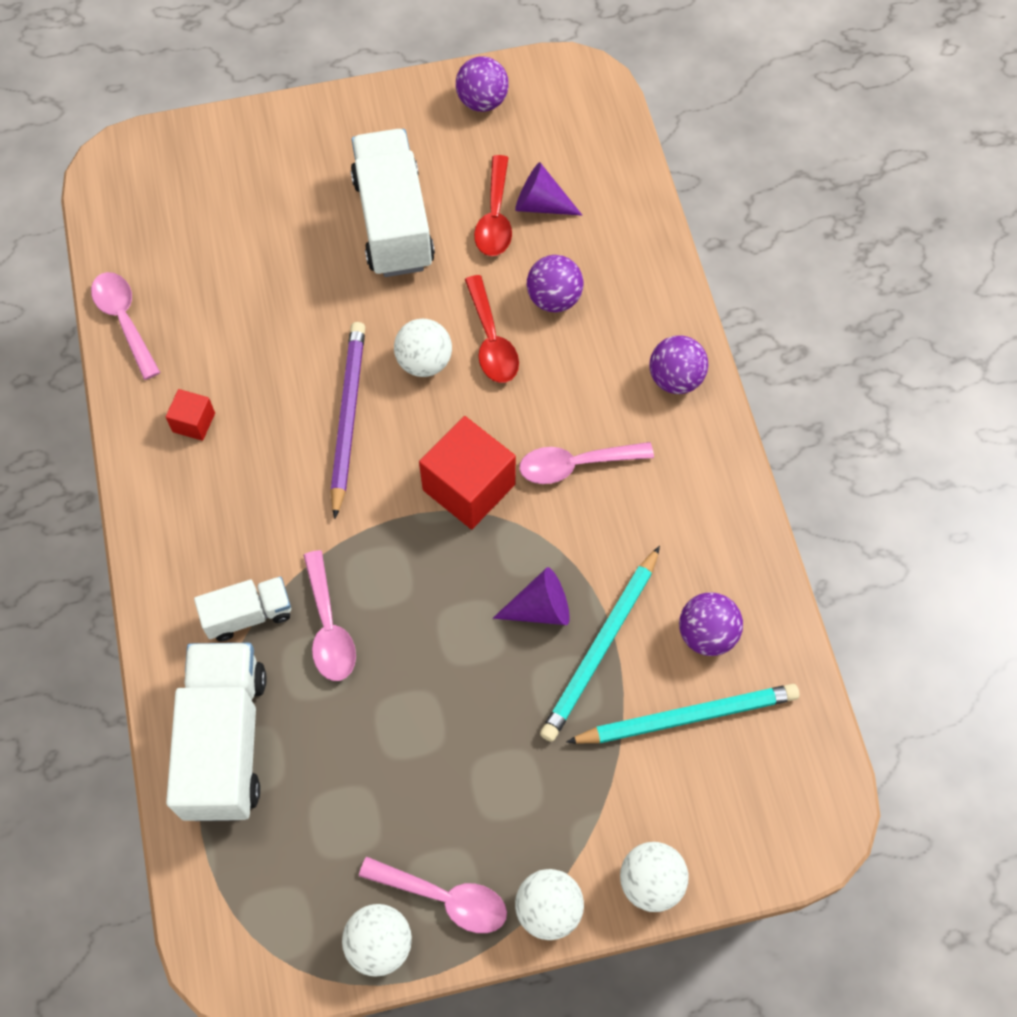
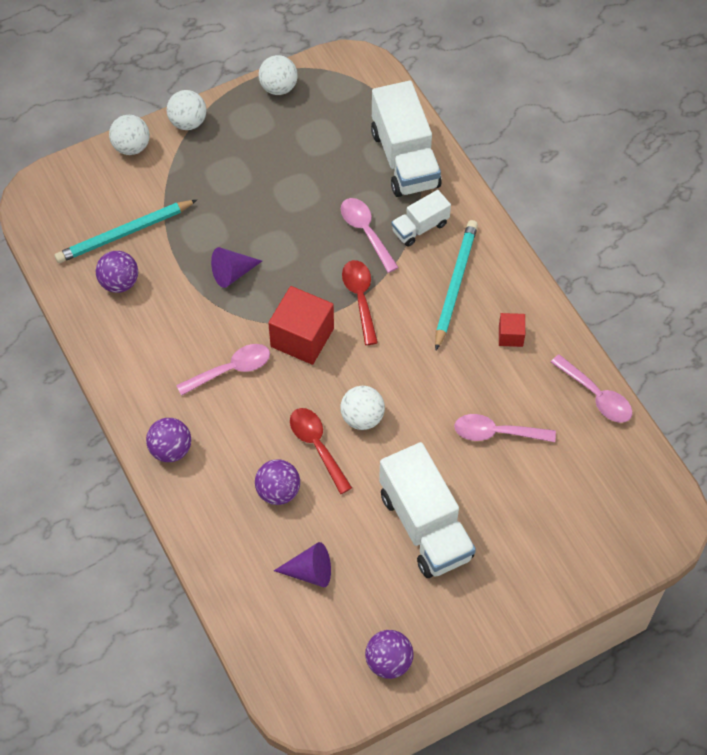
camera: 165 degrees right, 5 degrees down
purple pencil [331,322,365,519] -> none
pink spoon [359,857,507,933] -> pink spoon moved to [454,414,556,442]
red spoon [474,155,512,256] -> red spoon moved to [342,260,378,345]
turquoise pencil [540,546,660,742] -> turquoise pencil moved to [435,220,478,350]

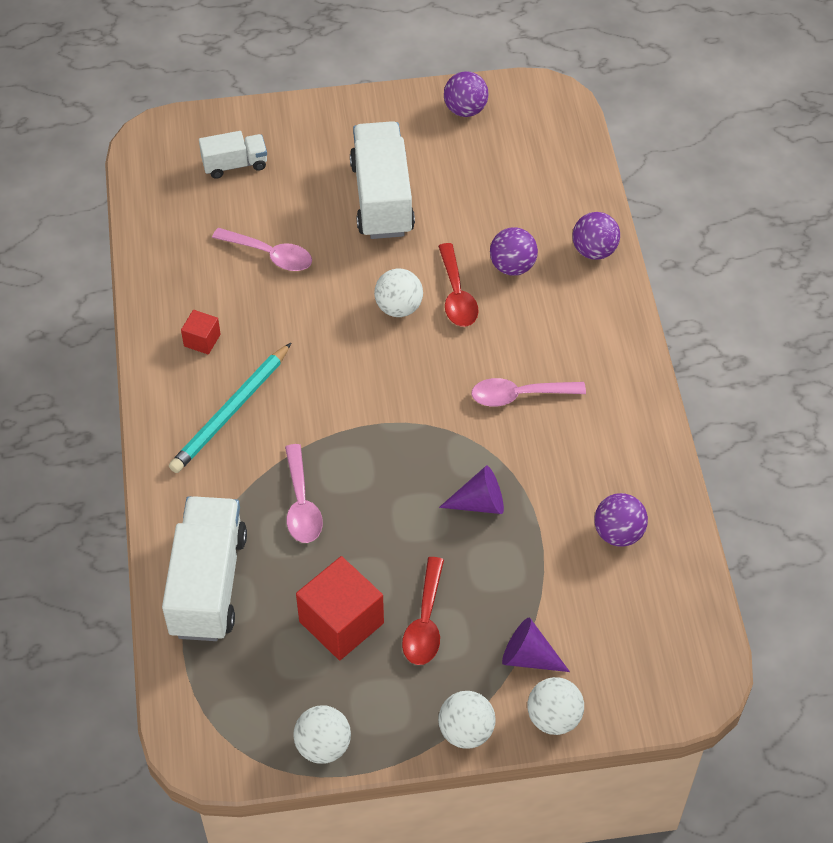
camera: 160 degrees left, 5 degrees down
turquoise pencil [55,200,197,263] -> none
purple ball [146,418,191,462] -> purple ball moved to [572,212,620,260]
red cube [268,286,334,365] -> red cube moved to [296,556,384,660]
purple cone [274,542,331,587] -> purple cone moved to [502,618,570,672]
red spoon [342,260,378,345] -> red spoon moved to [402,557,444,665]
white truck [391,190,451,247] -> white truck moved to [199,131,267,179]
pink spoon [551,354,632,423] -> none

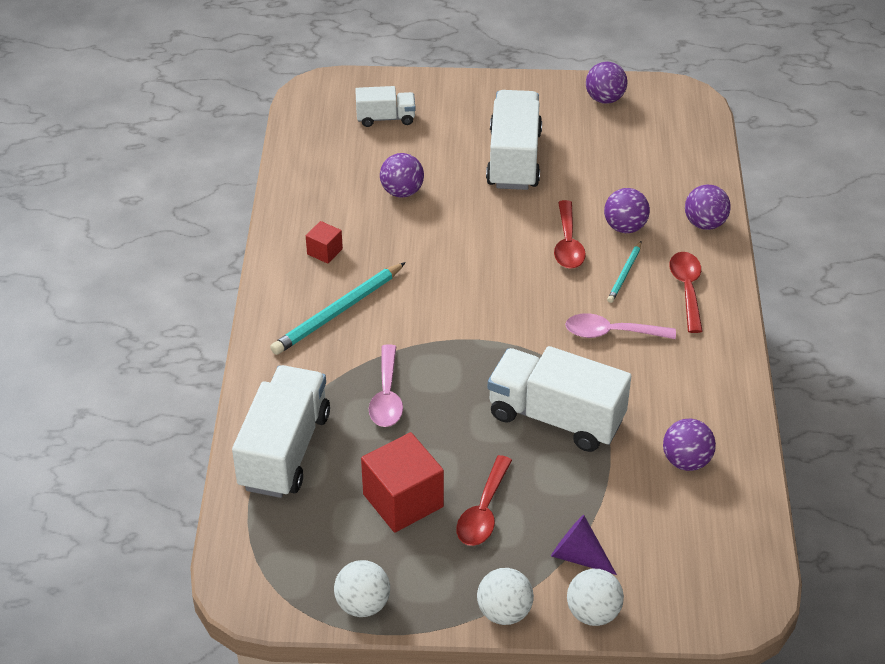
camera: 10 degrees right, 10 degrees down
pink spoon [212,228,312,271] -> purple ball [380,153,424,197]
white ball [374,268,423,317] -> none
purple cone [439,465,504,514] -> white truck [488,346,631,452]
none -> turquoise pencil [607,241,641,303]
none -> red spoon [669,252,703,333]

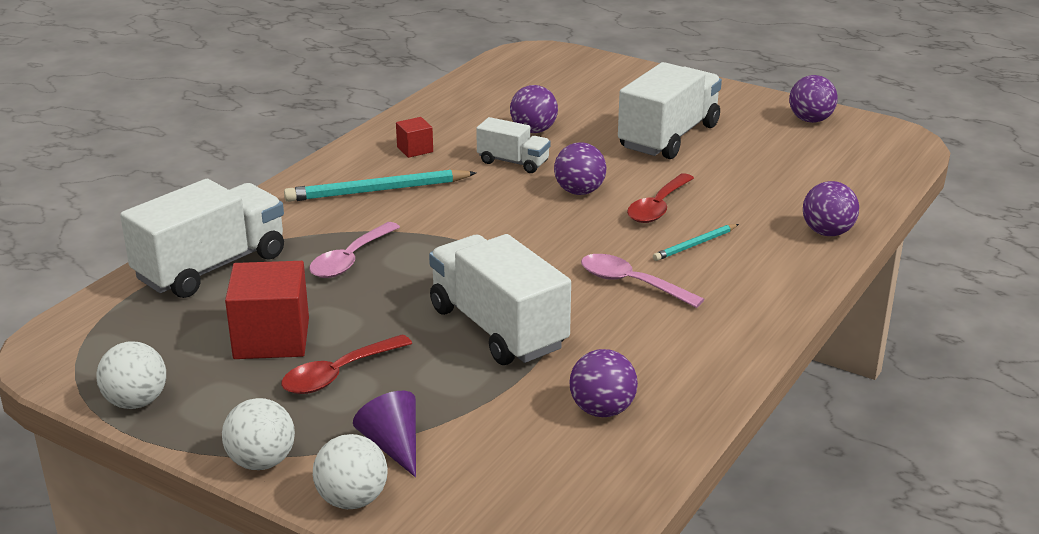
camera: 30 degrees right, 15 degrees down
white truck [355,86,415,127] -> white truck moved to [476,117,551,173]
purple ball [604,188,650,233] -> purple ball moved to [554,142,606,195]
red spoon [669,252,703,333] -> none

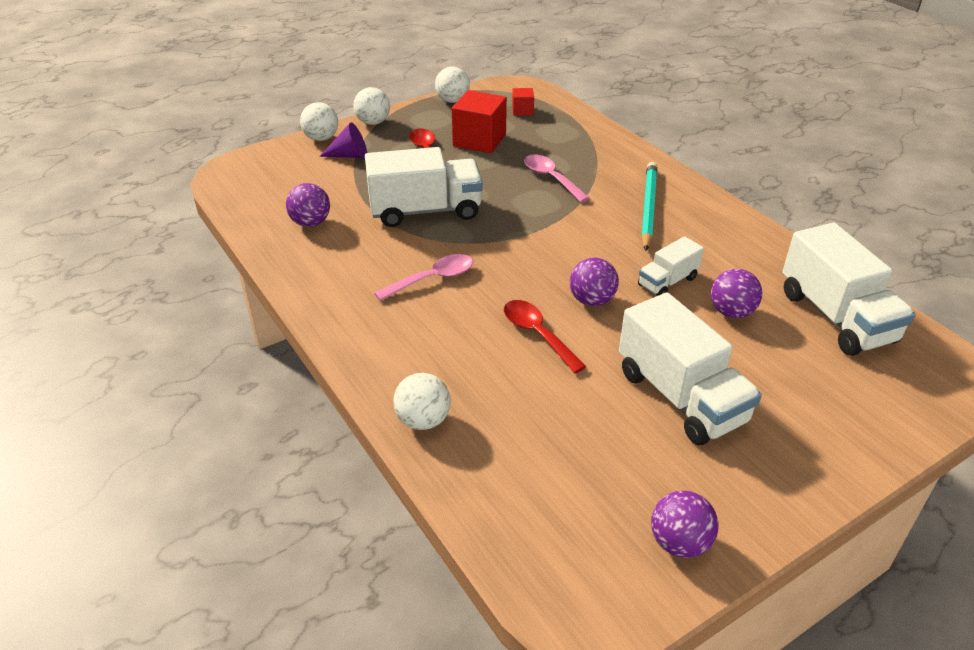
camera: 115 degrees right, 10 degrees up
white truck [120,179,284,298] -> white truck moved to [782,223,915,356]
red cube [396,117,433,158] -> red cube moved to [512,88,534,116]
turquoise pencil [653,224,739,261] -> none
purple ball [803,181,859,236] -> white ball [393,373,451,430]

